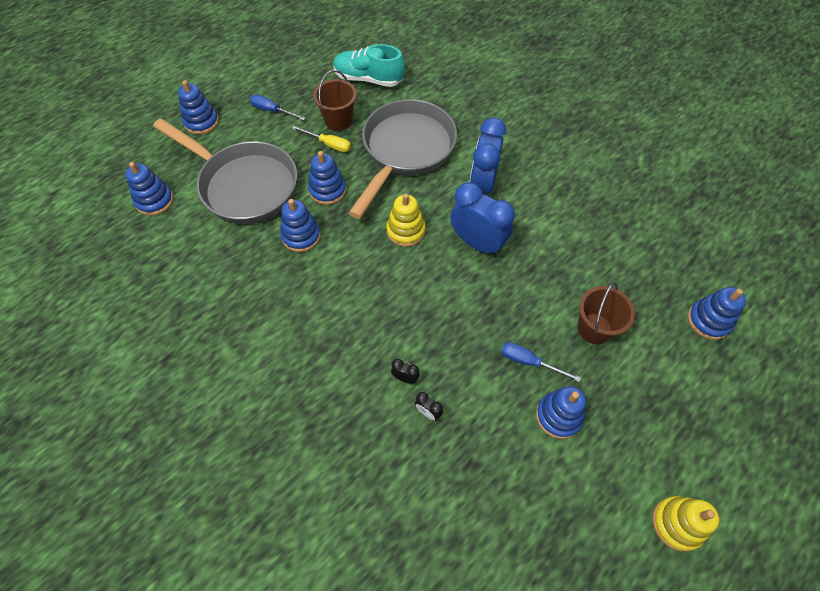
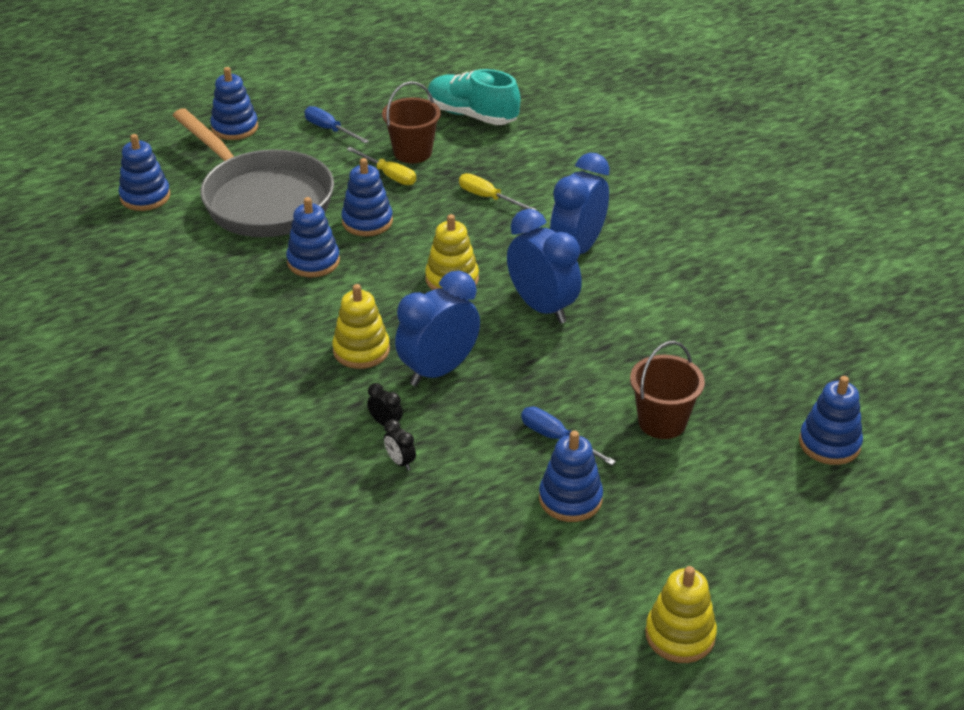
camera: 15 degrees right, 20 degrees down
grey pan [349,99,457,219] -> yellow screwdriver [459,173,537,210]
none -> yellow stacking toy [332,284,390,369]
none -> blue clock [395,271,480,386]

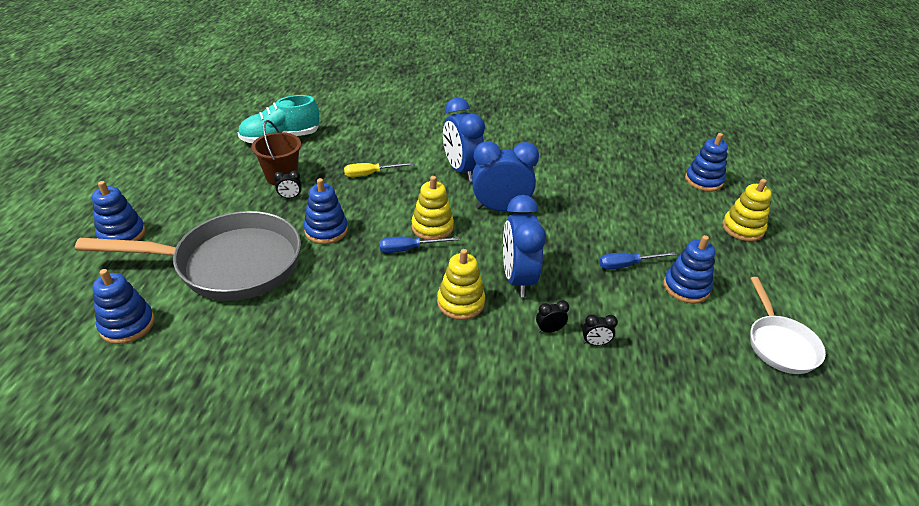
camera: 55 degrees left, 0 degrees up
blue stacking toy [286,197,340,277] -> none
blue screwdriver [304,106,369,144] -> blue screwdriver moved to [379,237,459,253]
yellow screwdriver [347,147,416,185] -> black clock [274,171,302,199]
brown bucket [630,341,705,439] -> none
yellow stacking toy [645,566,717,663] -> yellow stacking toy moved to [722,179,772,242]
none -> white pan [750,277,826,374]

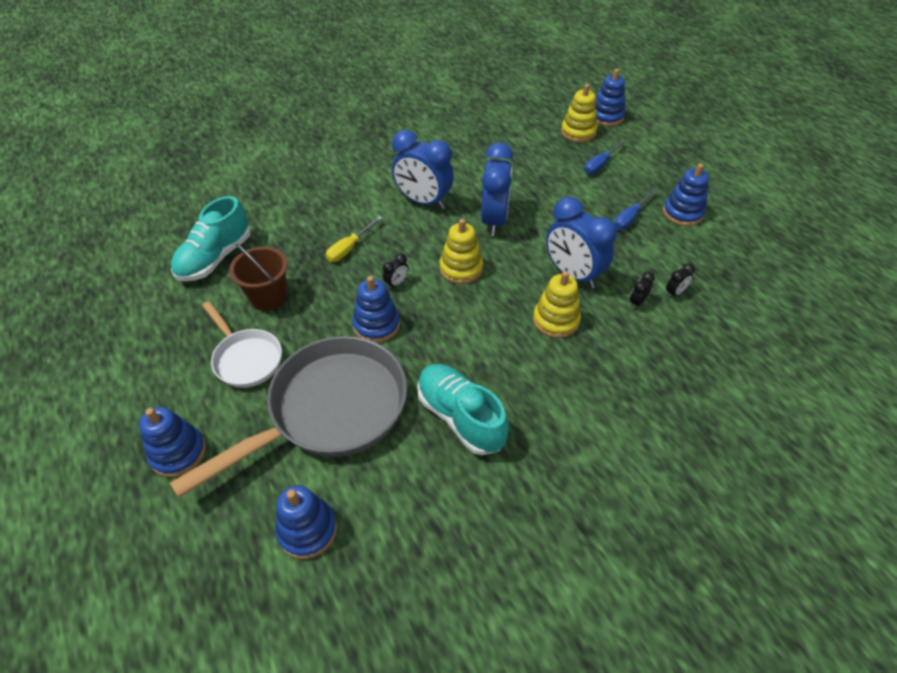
camera: 35 degrees left, 10 degrees up
black clock [274,171,302,199] -> black clock moved to [383,253,409,289]
blue screwdriver [379,237,459,253] -> blue screwdriver moved to [584,139,626,174]
blue clock [472,141,539,211] -> blue clock turned 135 degrees clockwise [481,142,513,236]
yellow stacking toy [722,179,772,242] -> yellow stacking toy moved to [561,84,597,142]
white pan [750,277,826,374] -> white pan moved to [202,301,282,388]
none -> turquoise shoe [417,364,509,455]

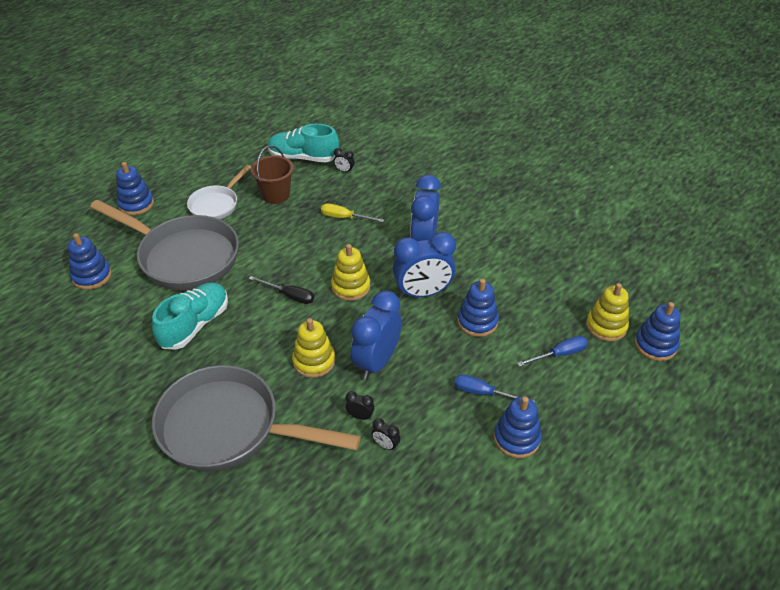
camera: 70 degrees right, 5 degrees down
blue stacking toy [352,276,400,343] -> blue stacking toy moved to [457,279,499,337]
black clock [383,253,409,289] -> black clock moved to [334,148,355,173]
blue screwdriver [584,139,626,174] -> blue screwdriver turned 135 degrees clockwise [517,336,588,367]
none -> grey pan [152,365,361,472]
none -> black screwdriver [249,276,314,304]

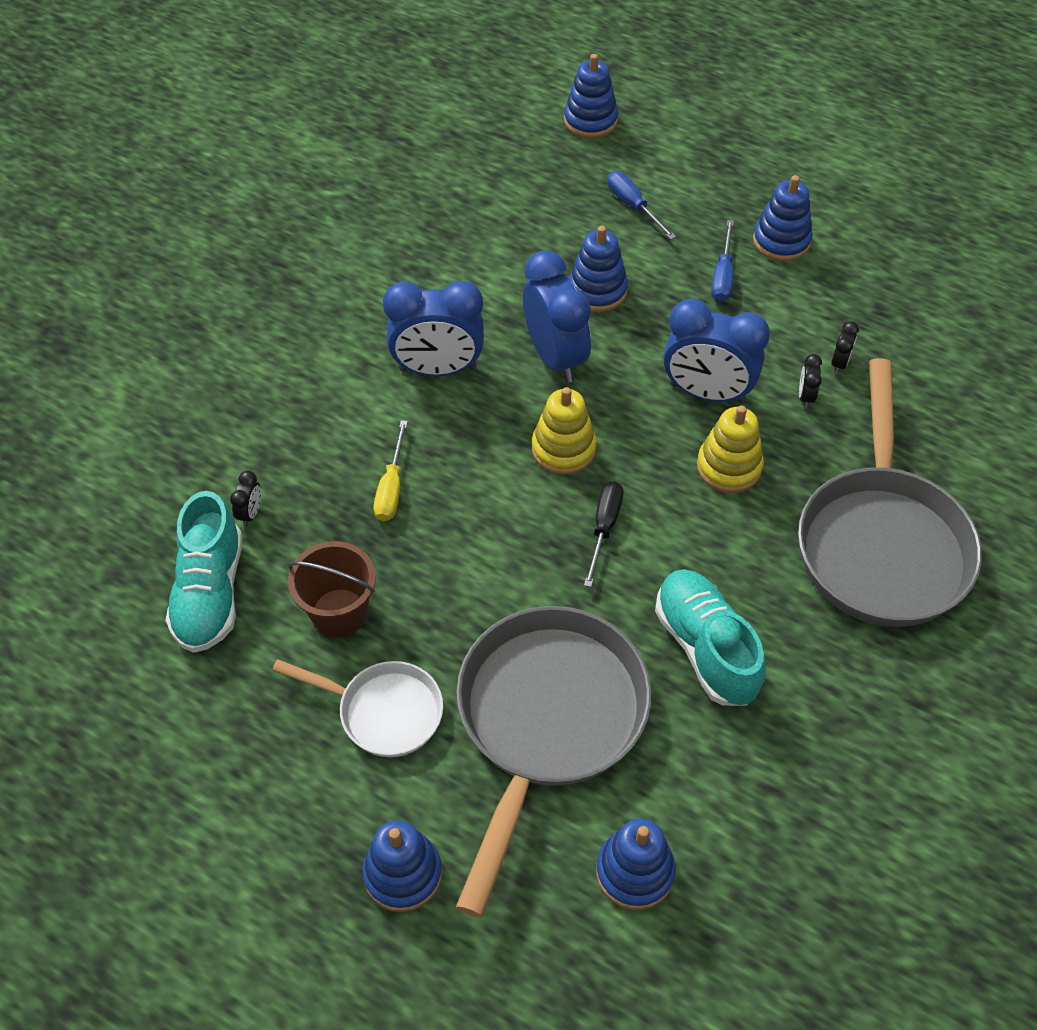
camera: 100 degrees left, 10 degrees up
turquoise shoe [152,282,228,350] -> turquoise shoe turned 45 degrees clockwise [655,569,766,706]
yellow stacking toy [586,283,629,341] -> none

